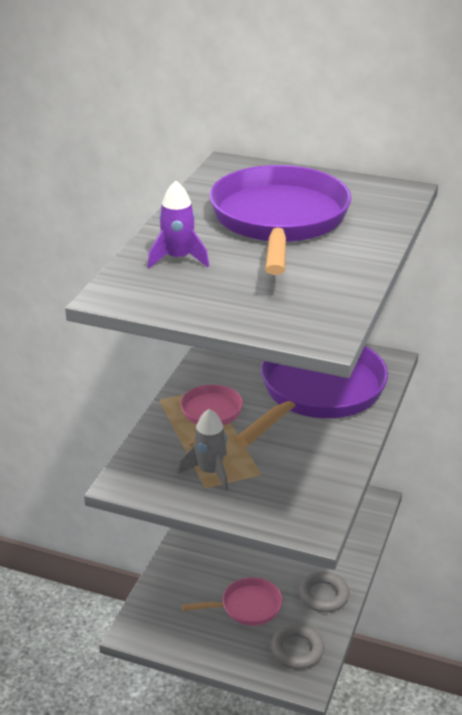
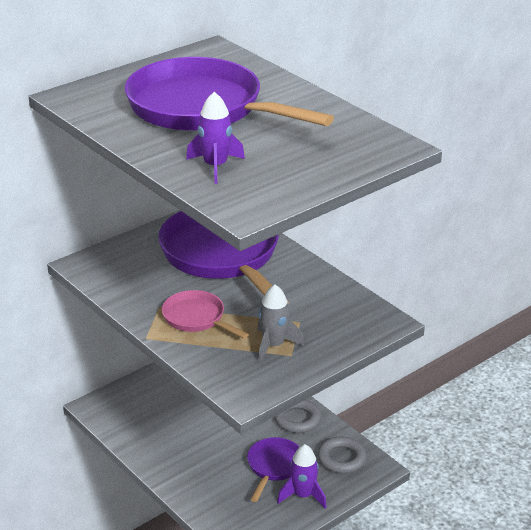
camera: 60 degrees left, 0 degrees up
pink pan [182,577,283,626] -> purple pan [247,437,300,502]
none -> purple rocket [277,444,326,508]

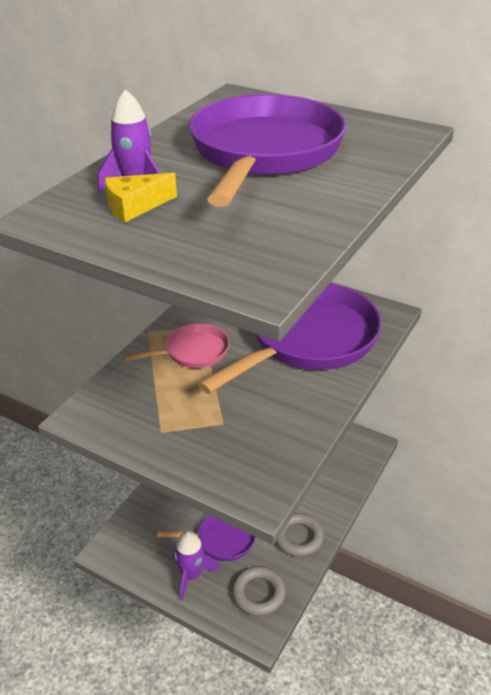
camera: 70 degrees right, 5 degrees up
pink pan [162,290,249,339] -> pink pan turned 45 degrees clockwise [123,323,230,368]
grey rocket [257,284,304,363] -> none
none -> yellow cheese [105,173,177,222]

